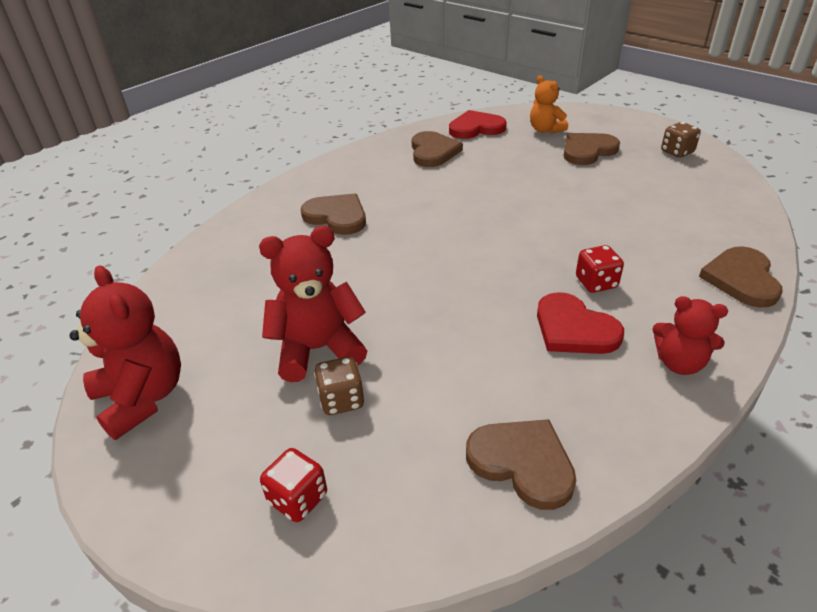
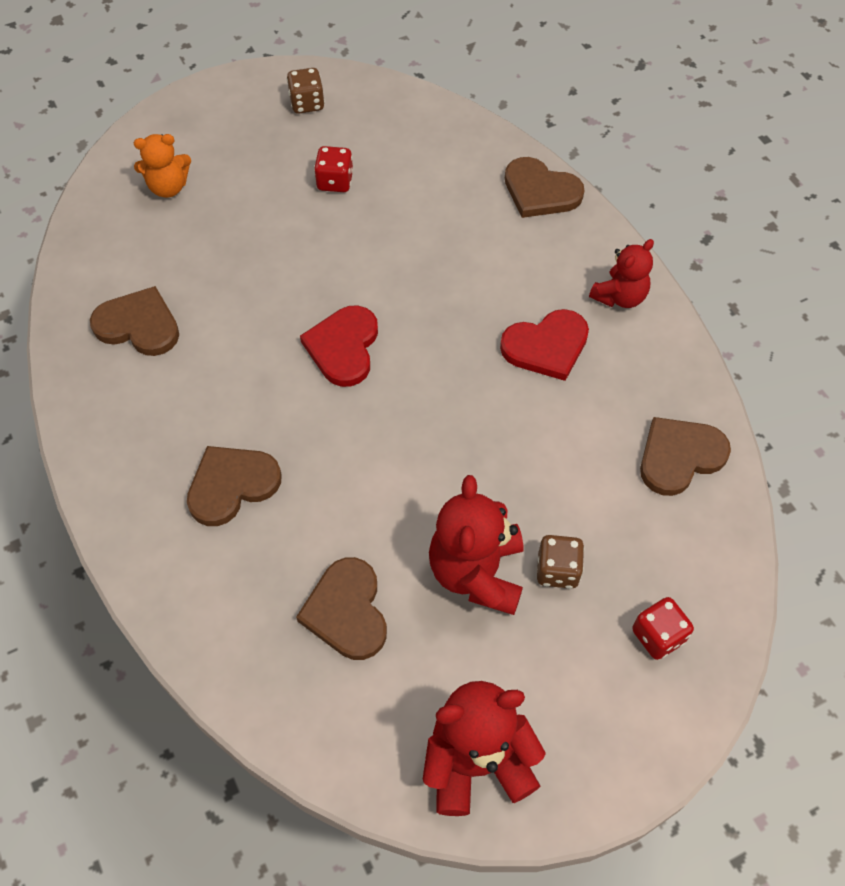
camera: 70 degrees left, 20 degrees up
red heart [449,110,507,139] -> red heart moved to [300,305,378,387]
brown heart [564,133,620,165] -> brown heart moved to [296,557,387,660]
red dice [576,245,624,293] -> red dice moved to [314,146,354,192]

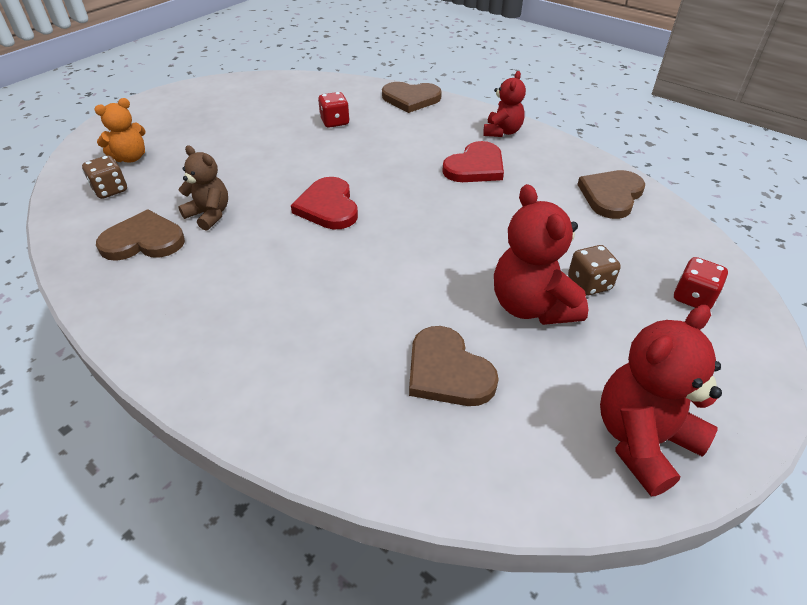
camera: 25 degrees left, 15 degrees down
brown heart [187,446,282,526] -> none
brown dice [287,68,325,114] -> brown dice moved to [82,155,127,199]
red dice [314,146,354,192] -> red dice moved to [318,92,350,128]
none -> brown teddy bear [178,145,228,231]

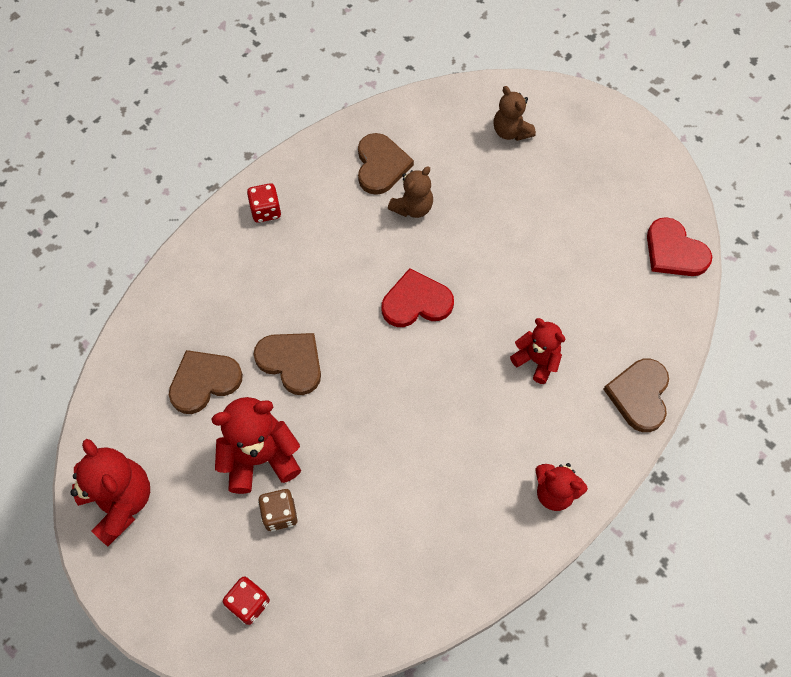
camera: 95 degrees right, 20 degrees up
brown dice [82,155,127,199] -> none
orange teddy bear [94,98,145,162] -> brown teddy bear [493,86,536,141]
red dice [318,92,350,128] -> red dice moved to [247,183,281,223]
red heart [442,141,504,182] -> red heart moved to [647,217,712,276]
brown heart [577,170,645,219] -> brown heart moved to [253,333,321,395]
none -> red teddy bear [510,318,565,384]

